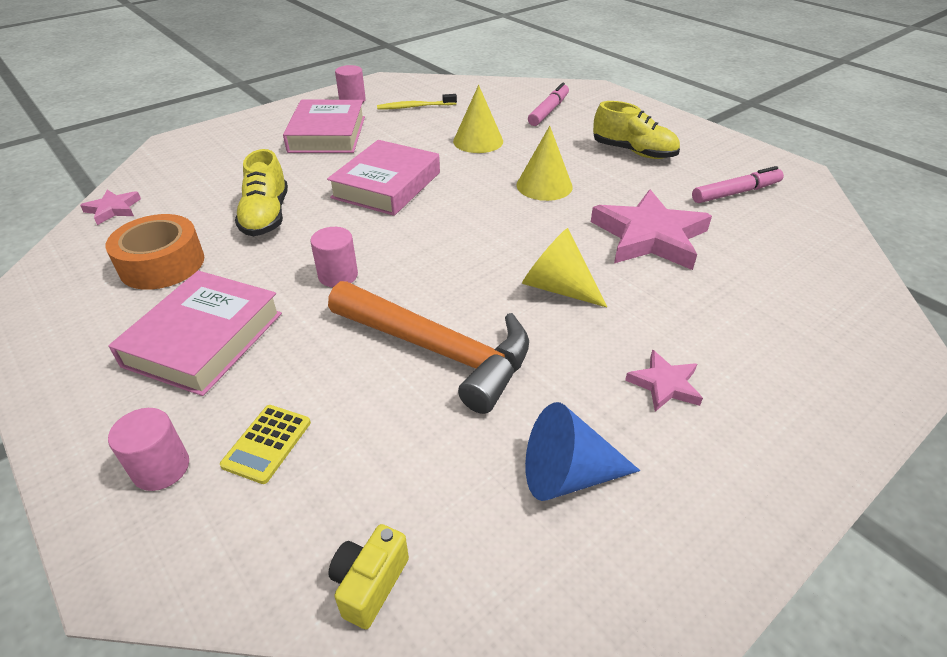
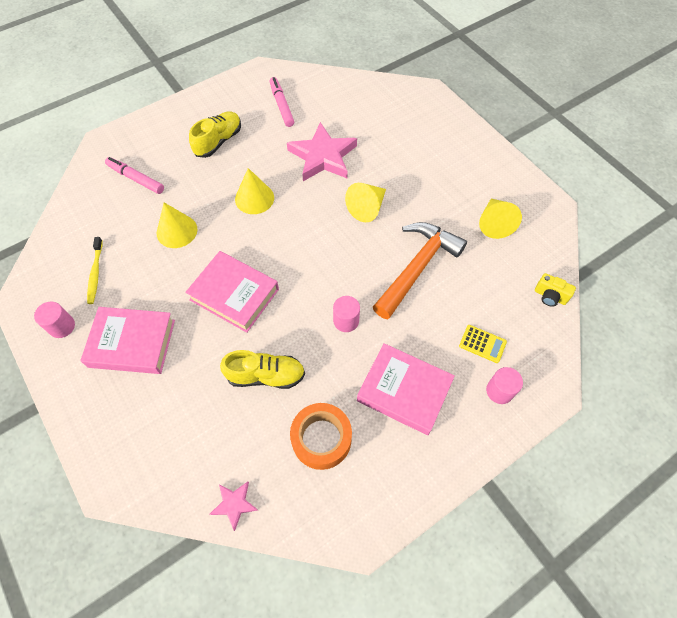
camera: 85 degrees left, 20 degrees up
blue cone [525,402,640,501] -> yellow cone [479,199,522,239]
pink star [625,350,703,412] -> none

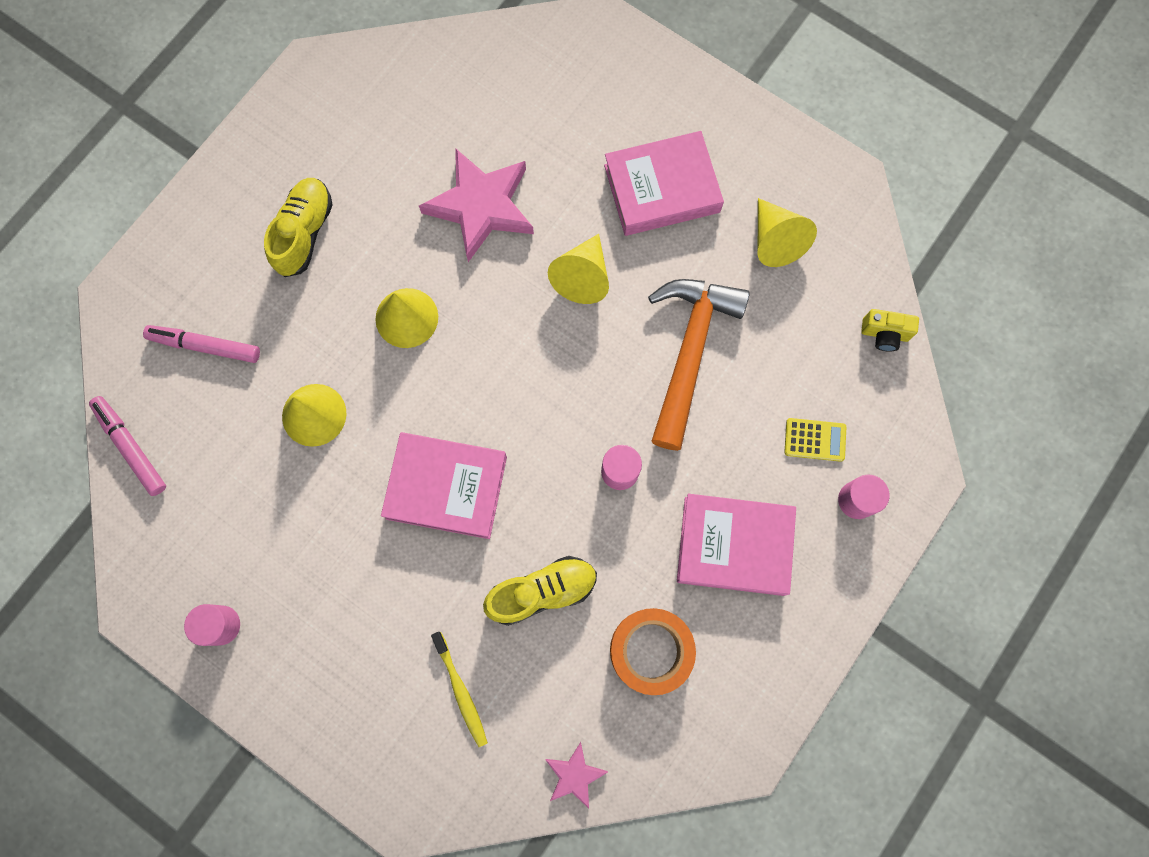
camera: 20 degrees left, 15 degrees up
pink book [80,307,175,374] -> pink book moved to [604,131,724,236]
yellow toothbrush [87,237,103,304] -> yellow toothbrush moved to [431,632,488,747]
pink marker [269,77,294,127] -> pink marker moved to [89,396,166,496]

